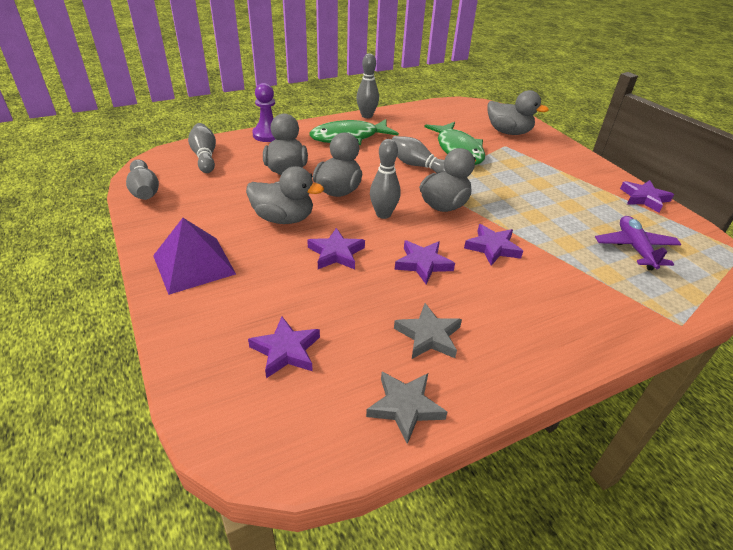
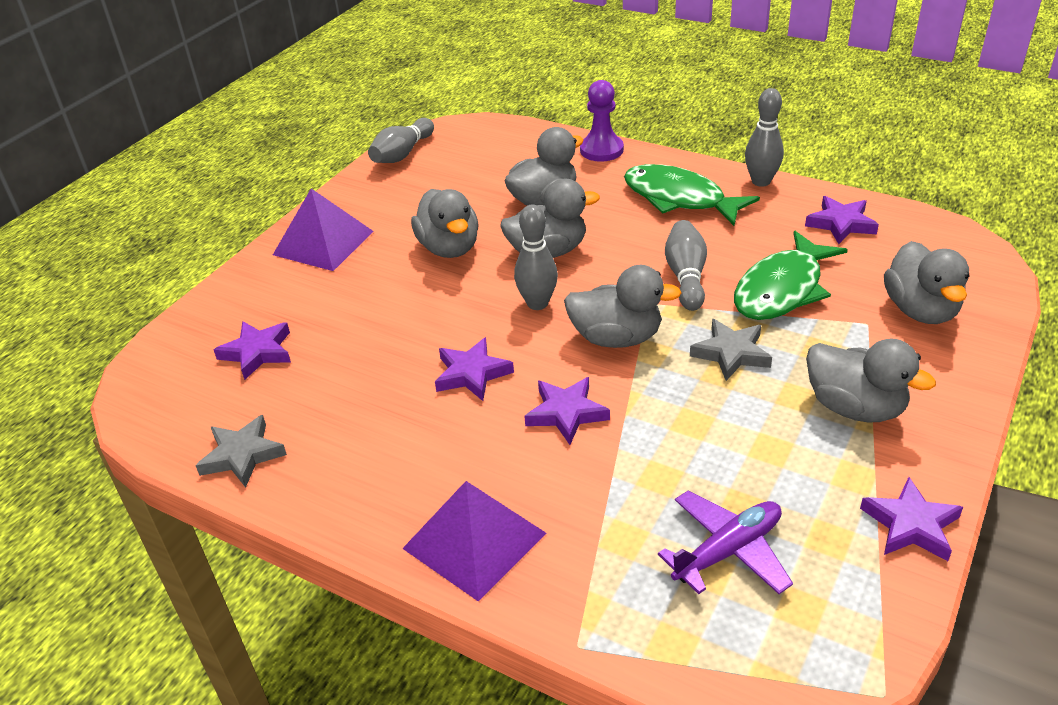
camera: 60 degrees right, 0 degrees up
grey bowling pin [188,123,216,173] -> none
purple star [307,228,365,269] -> purple star moved to [805,196,879,244]
grey star [394,303,462,359] -> grey star moved to [690,319,772,381]
none -> purple pyramid [402,481,546,602]
none -> grey duck [806,339,936,422]

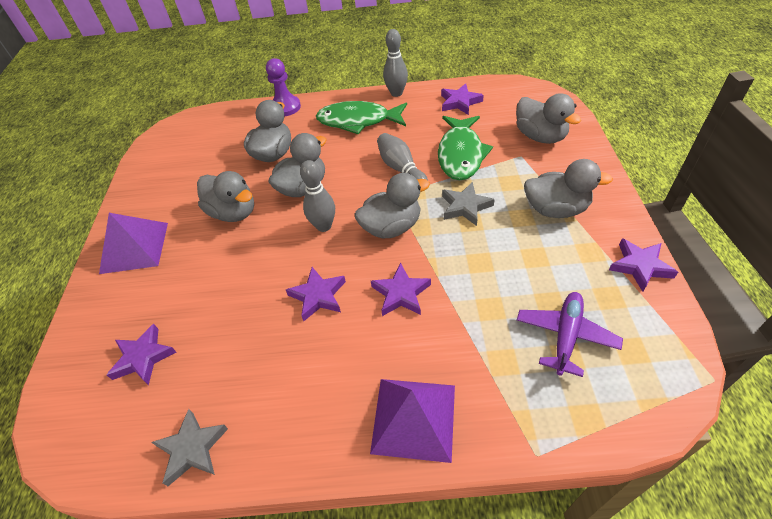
camera: 30 degrees left, 10 degrees up
grey bowling pin [368,118,434,163] -> none

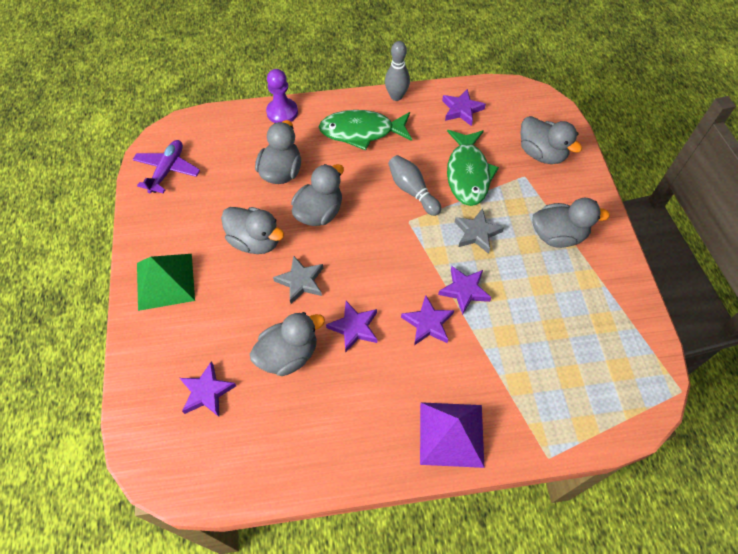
camera: 10 degrees left, 10 degrees up
purple pyramid [99,213,168,274] -> green pyramid [137,254,195,311]
grey star [151,409,228,486] -> grey star moved to [273,255,323,304]
grey bowling pin [300,160,335,232] -> none
grey duck [354,173,430,239] -> grey duck moved to [250,312,325,376]
purple plane [517,292,623,377] -> purple plane moved to [133,140,200,193]
purple star [609,238,678,292] -> purple star moved to [438,266,491,315]

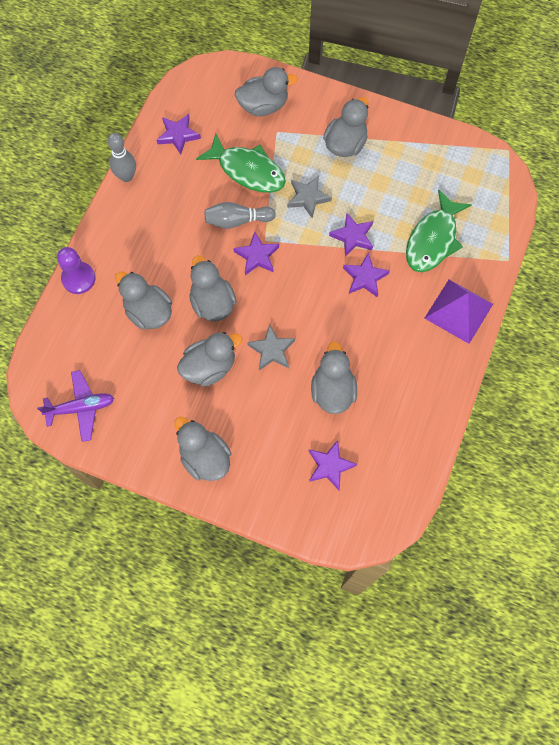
camera: 60 degrees left, 10 degrees up
purple plane [133,140,200,193] -> purple plane turned 120 degrees clockwise [37,370,114,442]
green pyramid [137,254,195,311] -> grey duck [174,416,231,481]
green fish [319,110,412,151] -> green fish moved to [406,189,472,272]
purple star [326,301,377,353] -> purple star moved to [233,232,279,275]

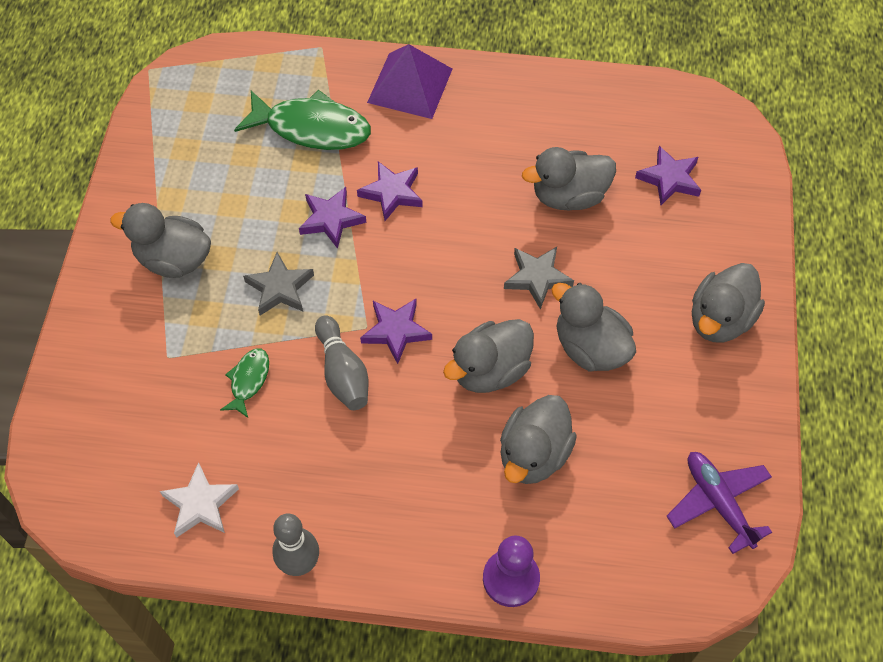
camera: 105 degrees left, 10 degrees down
purple star [156,114,201,154] -> white star [160,462,239,538]
green fish [196,133,286,193] -> green fish [220,348,269,418], size x0.50
grey duck [235,67,298,116] -> none

